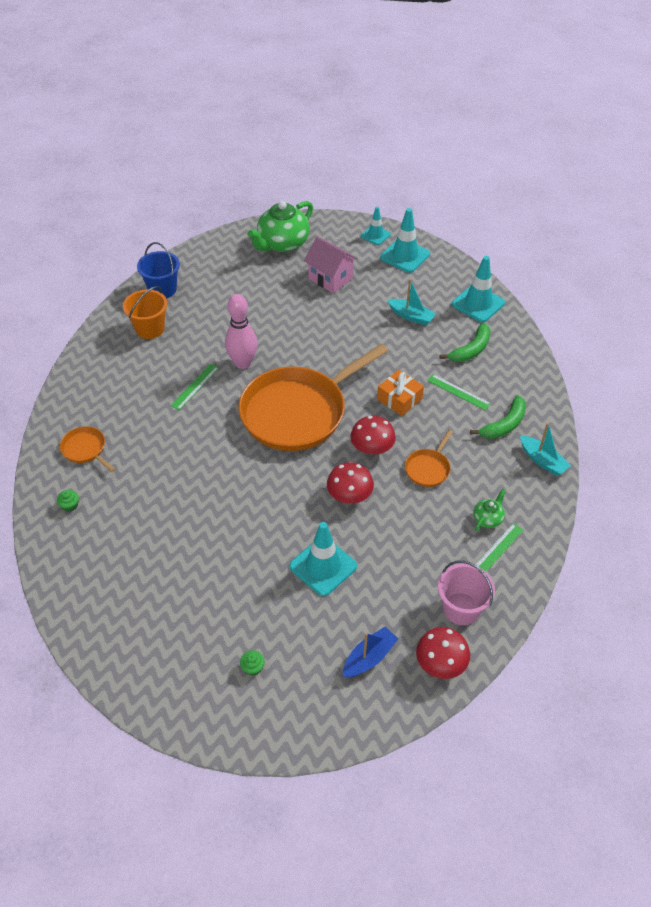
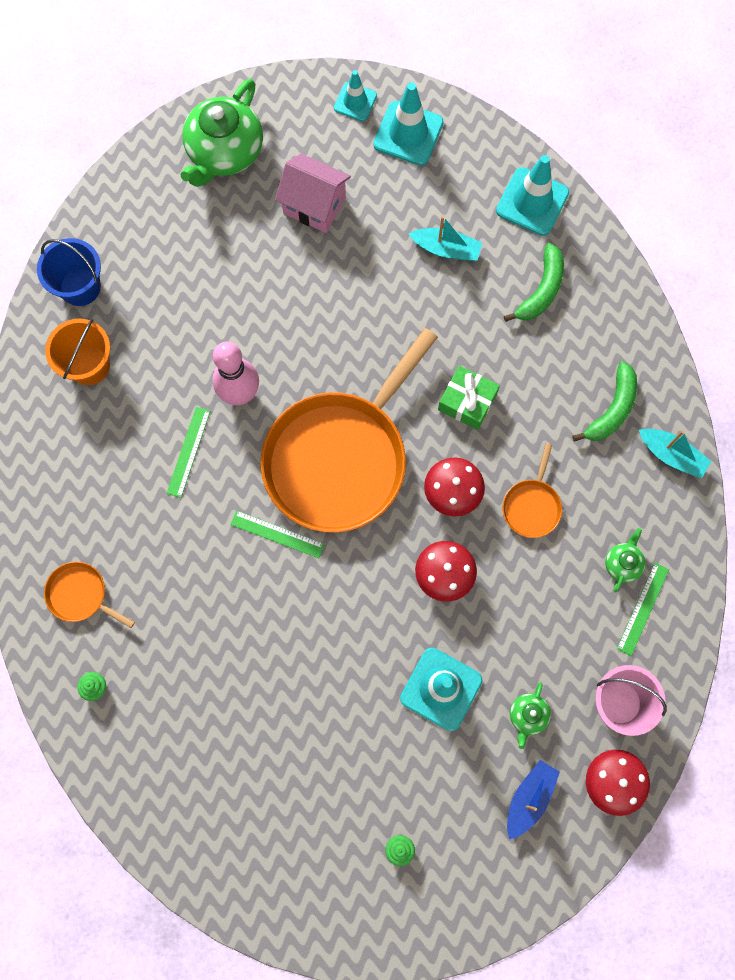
camera: 15 degrees left, 25 degrees up
orange gift [377,370,424,416] -> green gift [438,365,500,430]
green ruler [427,374,491,411] -> green ruler moved to [230,511,325,558]
none -> green teapot [510,682,551,749]

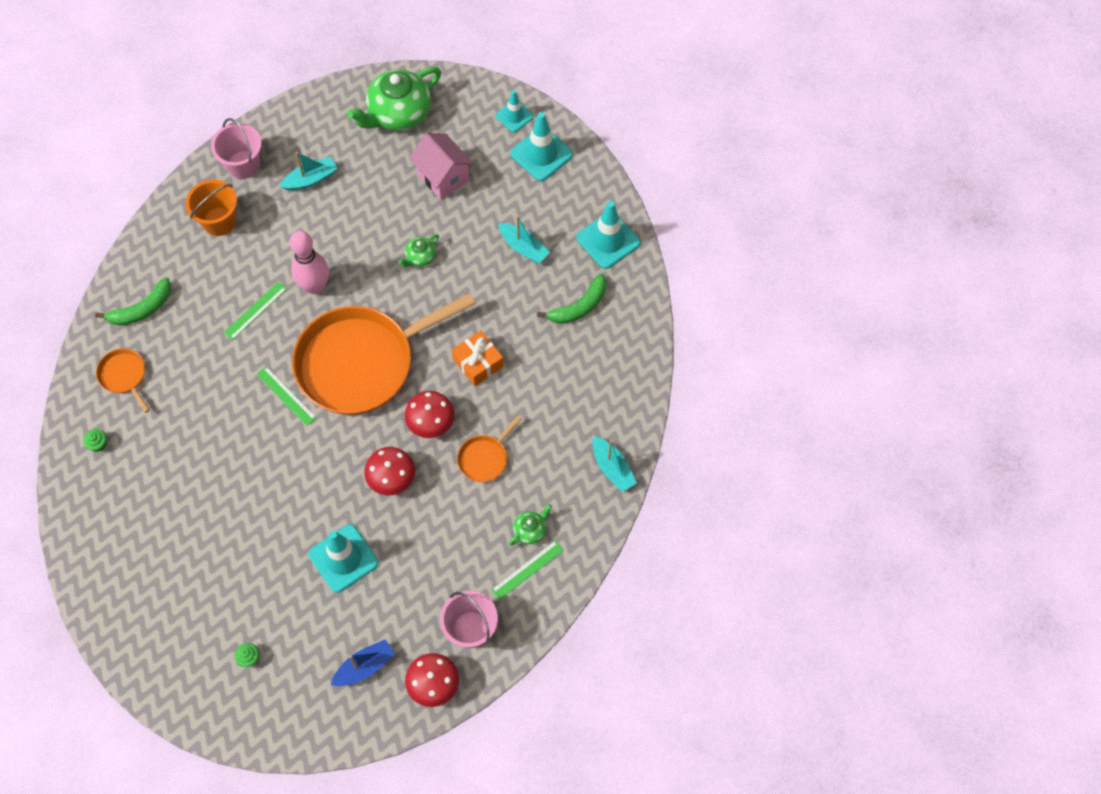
camera: 25 degrees right, 10 degrees down
blue bucket [37,238,101,306] -> pink bucket [211,118,262,179]
green gift [438,365,500,430] -> orange gift [452,331,504,386]
green teapot [510,682,551,749] -> green teapot moved to [399,234,439,267]
green banana [573,361,637,442] -> green banana moved to [95,277,171,326]
none -> turquoise boat [279,152,337,191]

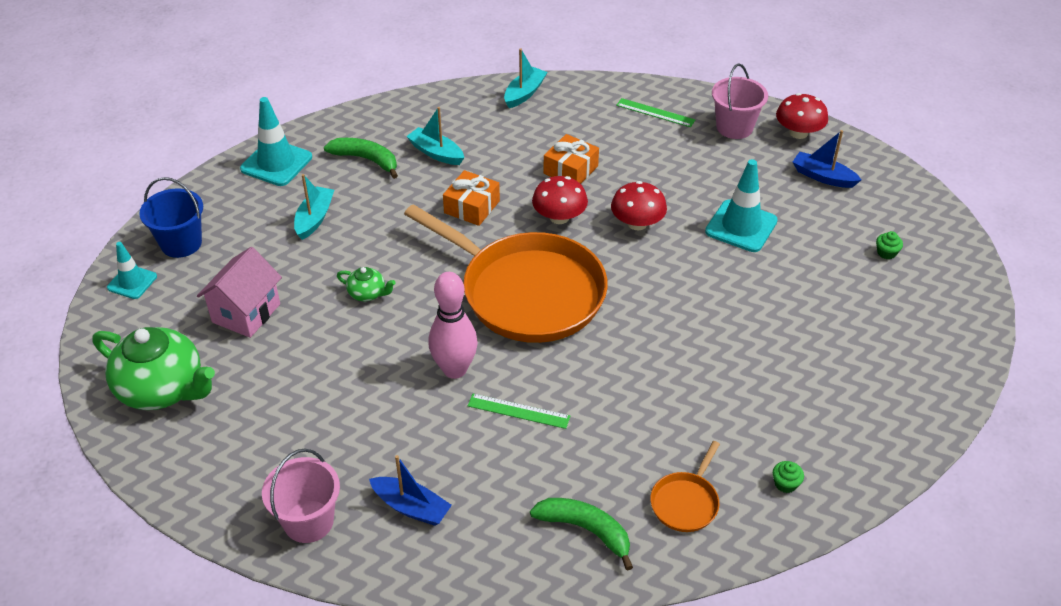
camera: 115 degrees left, 20 degrees down
orange bucket [185,180,237,236] -> blue boat [369,455,452,526]
green ruler [257,366,317,426] -> none
turquoise boat [279,152,337,191] -> turquoise boat moved to [406,107,464,165]
orange pan [457,416,522,482] -> orange gift [544,134,599,184]
green teapot [509,504,552,546] -> none
turquoise traffic cone [510,112,573,181] -> blue bucket [139,177,203,258]

